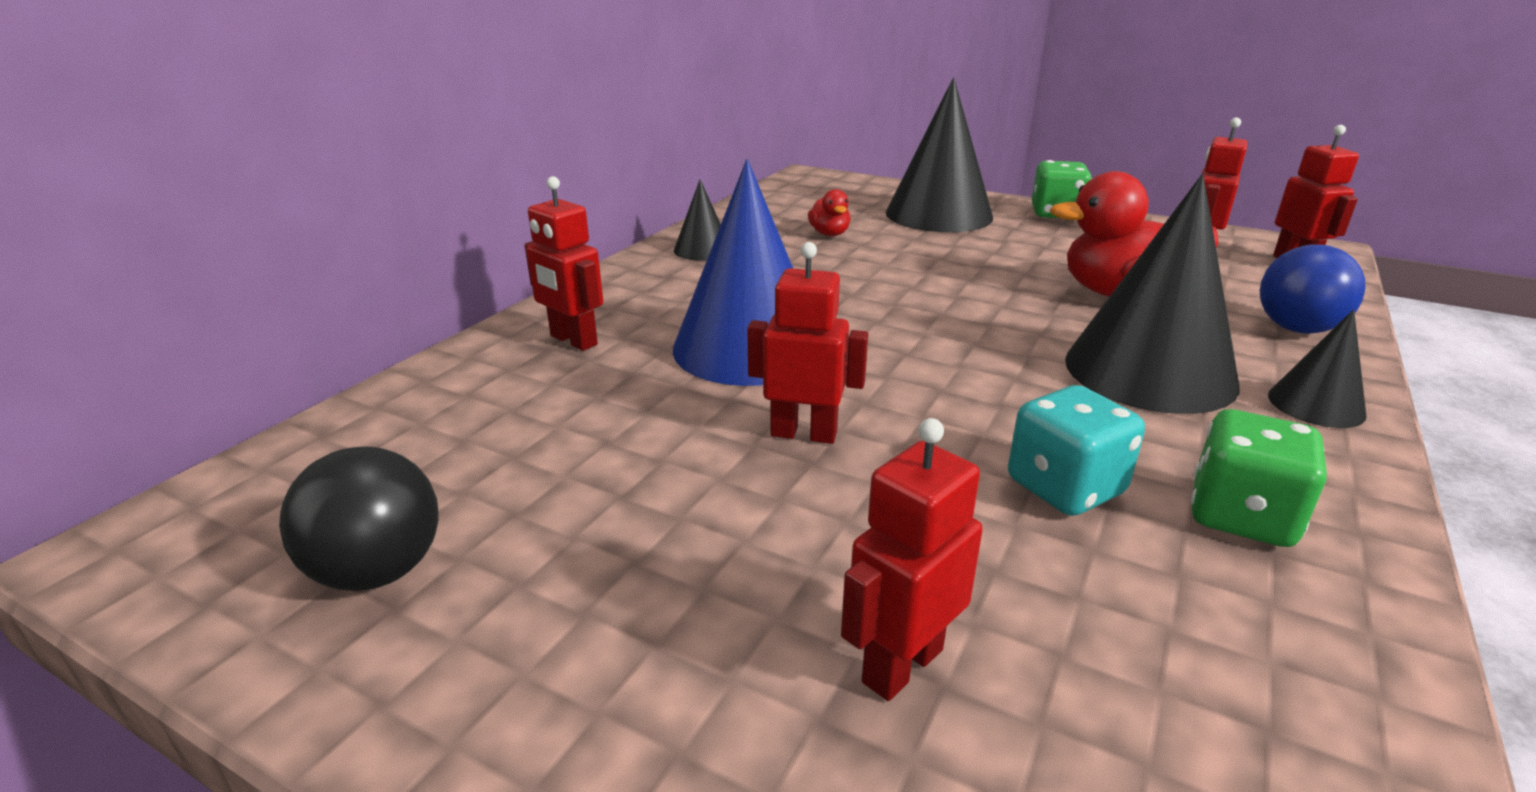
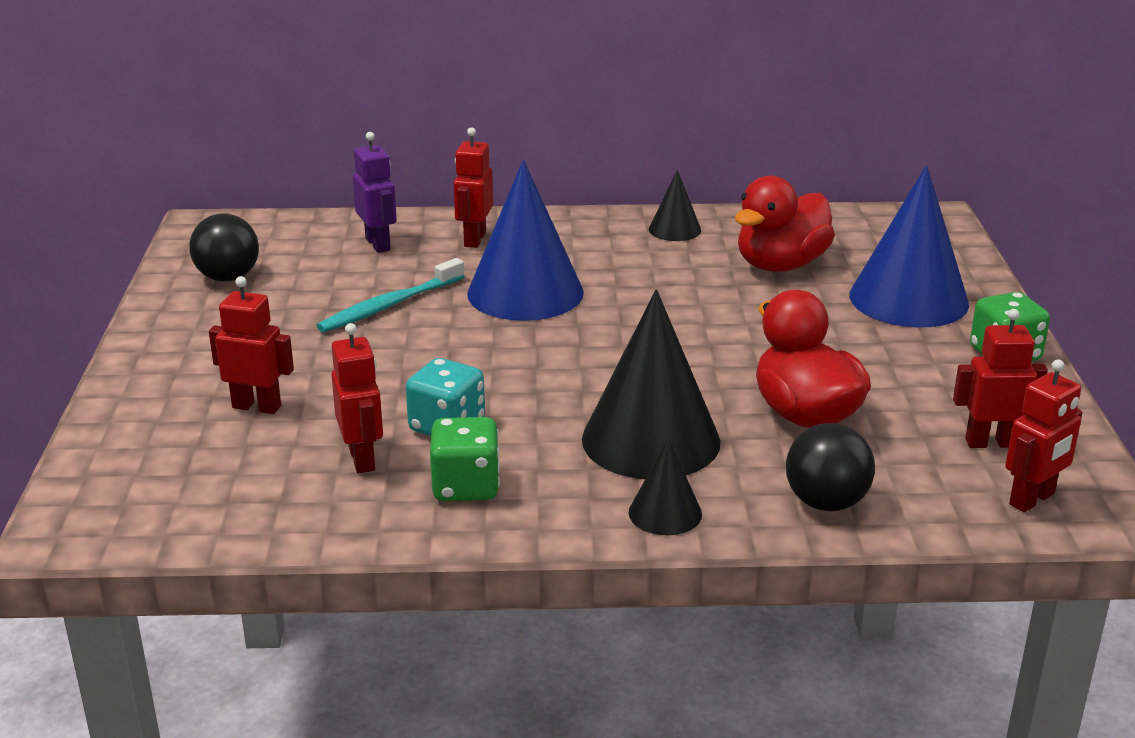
camera: 60 degrees right, 0 degrees up
red robot [747,242,868,444] -> red robot moved to [331,323,383,473]
red duck [808,189,851,236] -> red duck [735,176,835,272], size x2.12
black cone [886,78,993,232] -> blue cone [850,165,969,328]
blue ball [1260,245,1366,334] -> black ball [786,423,875,511]
none -> turquoise toothbrush [316,258,465,333]
none -> purple robot [353,132,397,253]

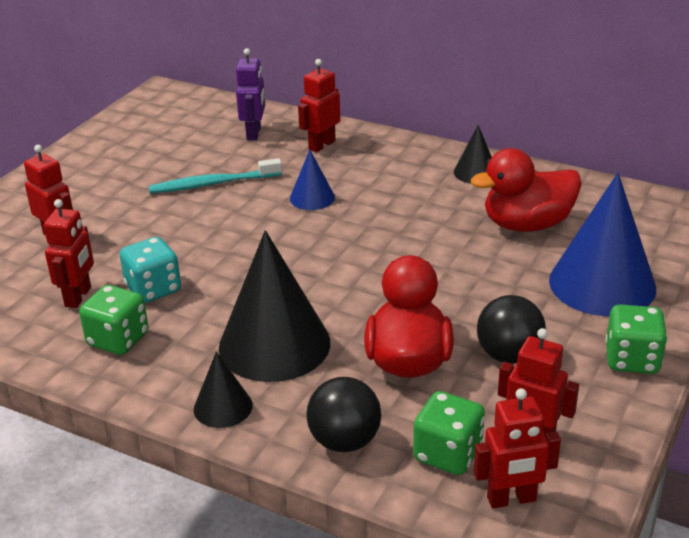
camera: 30 degrees right, 5 degrees up
black ball [189,213,259,282] -> black ball moved to [477,295,546,364]
blue cone [467,160,584,321] -> blue cone [290,150,335,210], size x0.49
none -> green dice [413,391,485,475]

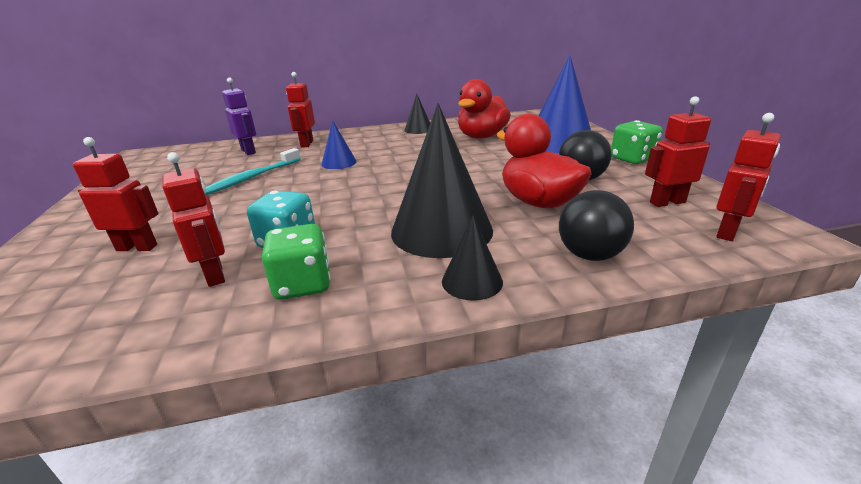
camera: 40 degrees left, 5 degrees down
green dice [413,391,485,475] -> none

